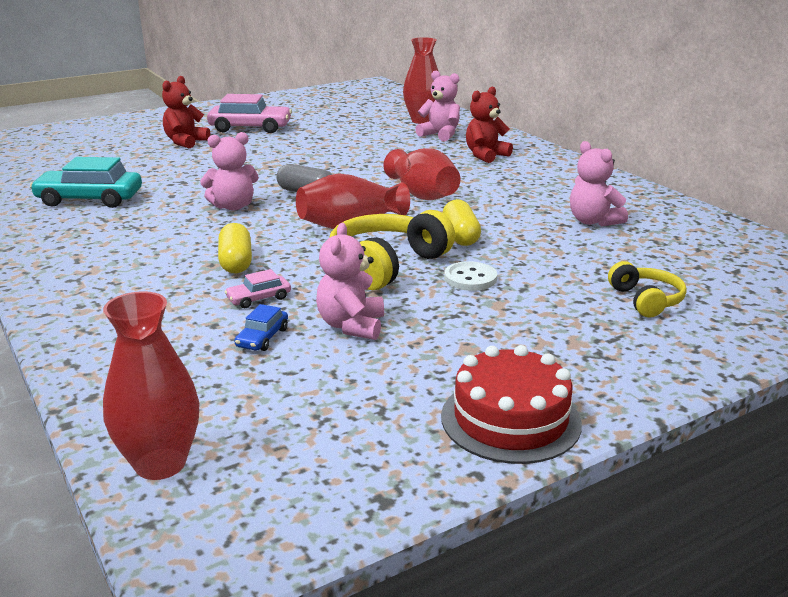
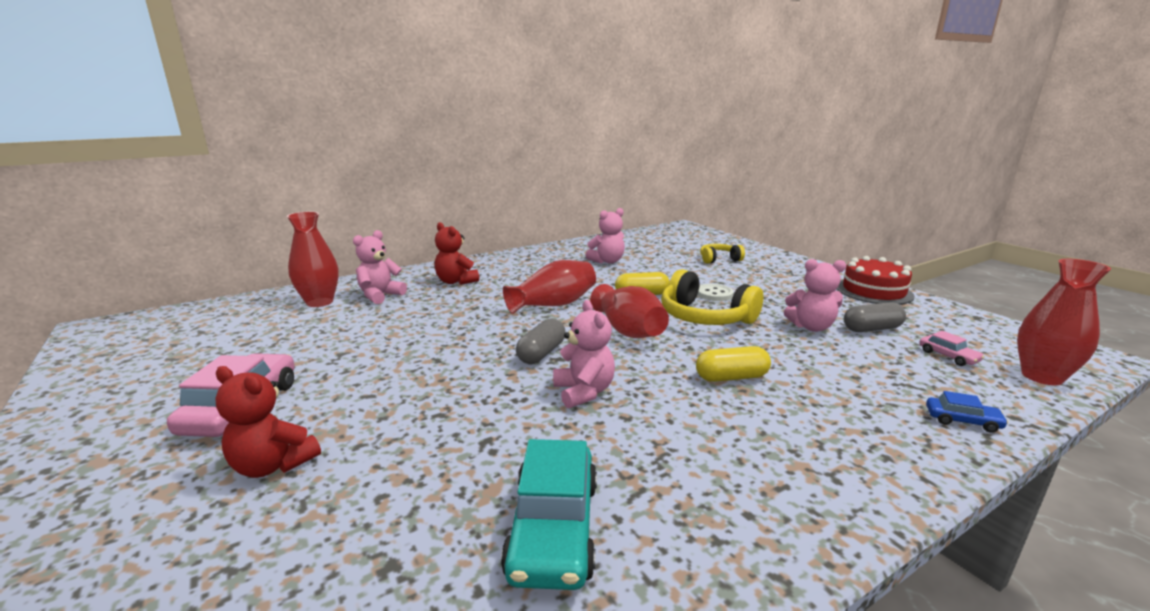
camera: 90 degrees left, 5 degrees down
pink car [225,269,291,308] -> pink car moved to [919,331,985,366]
blue car [234,304,288,351] -> blue car moved to [926,391,1008,433]
none -> grey capsule [844,302,906,332]

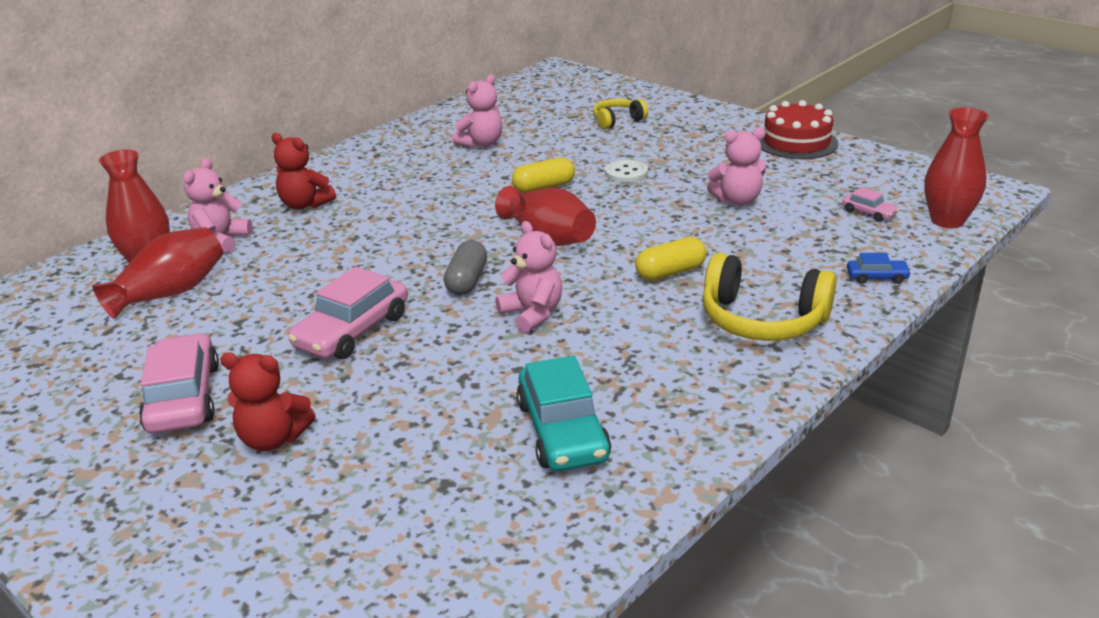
camera: 15 degrees left, 10 degrees up
red vase [503,260,596,314] -> red vase moved to [92,227,223,319]
yellow headphones [661,269,763,325] -> yellow headphones moved to [702,253,836,341]
grey capsule [844,302,906,332] -> none
none -> pink car [288,267,408,359]

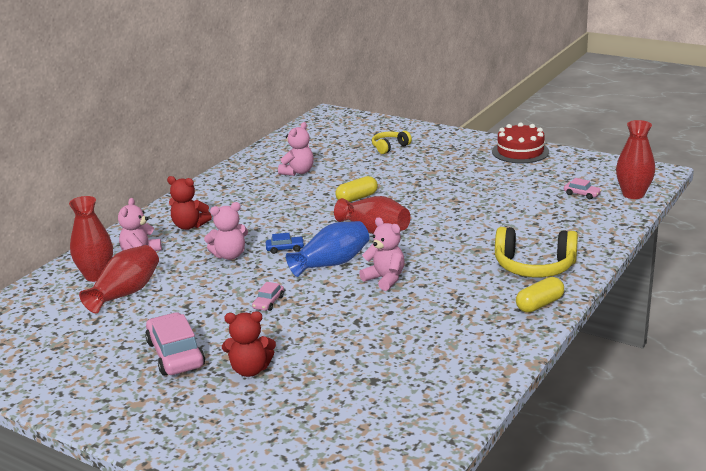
camera: 10 degrees left, 5 degrees down
pink car [288,267,408,359] -> pink car [252,282,284,311], size x0.48
grey capsule [444,240,487,295] -> blue vase [286,221,369,277]
turquoise car [517,356,611,471] -> none
white button [605,160,648,183] -> none
yellow capsule [635,237,707,280] -> yellow capsule moved to [516,277,564,313]
pink teddy bear [707,128,766,206] -> pink teddy bear moved to [204,202,248,260]
blue car [847,253,911,284] -> blue car moved to [266,233,305,254]

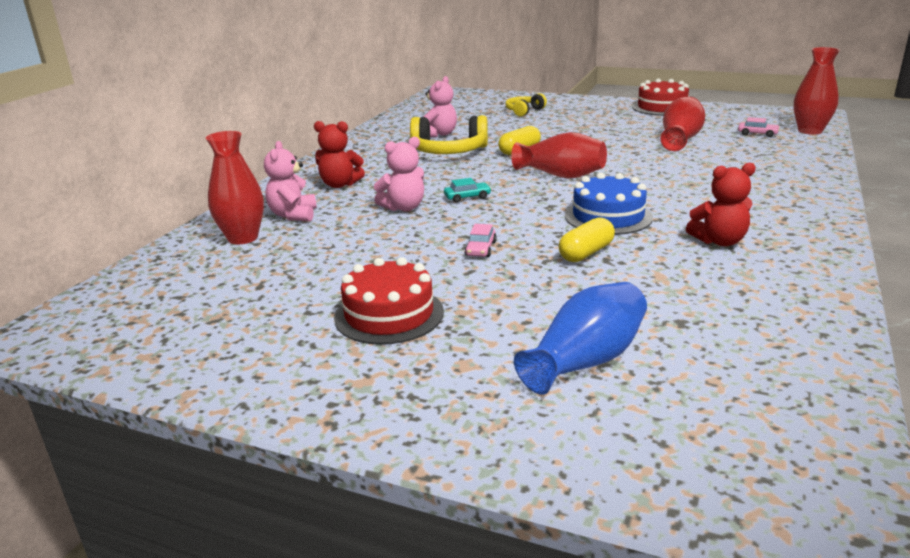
camera: 10 degrees left, 0 degrees up
red vase [79,245,159,313] -> red vase moved to [661,97,705,151]
pink car [145,312,205,376] -> red cake [334,257,444,345]
red teddy bear [222,311,276,377] -> red teddy bear moved to [686,163,756,246]
blue car [266,233,305,254] -> turquoise car [444,178,491,203]
blue vase [286,221,369,277] -> blue vase moved to [514,282,647,395]
pink teddy bear [359,217,405,291] -> blue cake [565,173,653,235]
yellow headphones [495,227,578,277] -> yellow headphones moved to [410,115,488,154]
yellow capsule [516,277,564,313] -> yellow capsule moved to [558,217,615,262]

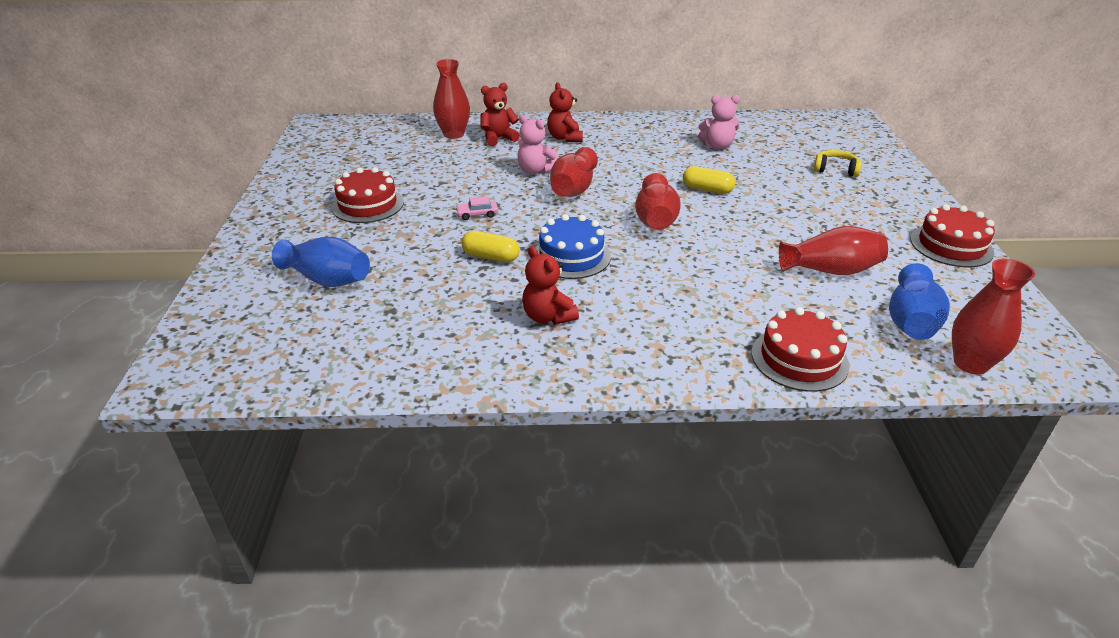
camera: 65 degrees right, 10 degrees up
pink teddy bear [264,141,317,221] -> red teddy bear [481,83,520,146]
yellow headphones [410,115,488,154] -> none
turquoise car [444,178,491,203] -> red vase [550,147,598,197]
pink car [738,117,780,137] -> blue vase [889,263,950,340]
none -> red cake [752,307,850,392]

